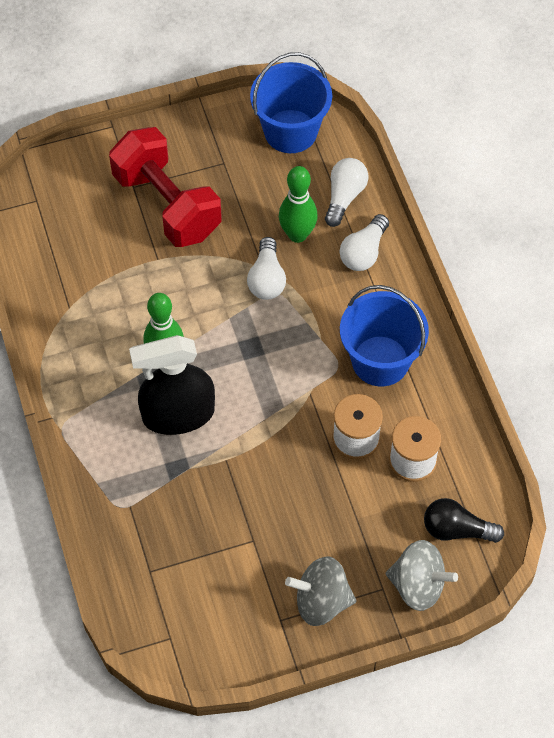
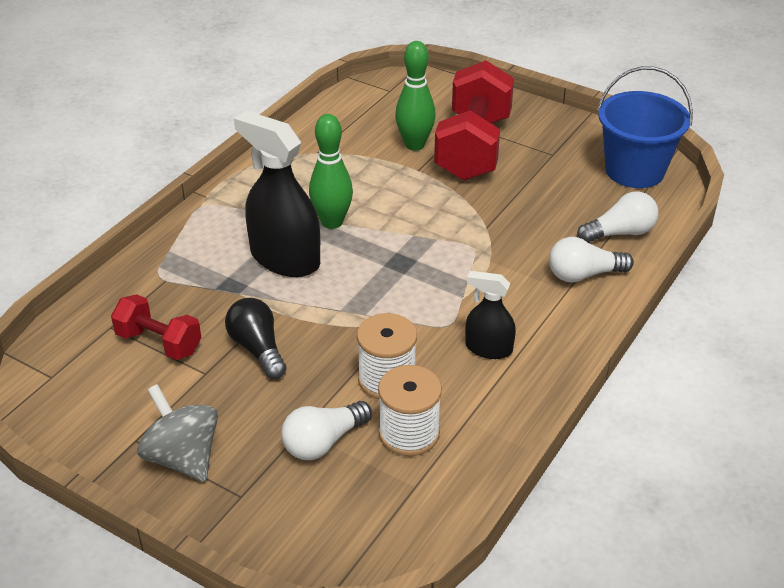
camera: 50 degrees right, 20 degrees down
white light bulb [247,237,286,300] -> white light bulb moved to [281,401,372,460]
green bowling pin [279,166,318,243] -> green bowling pin moved to [395,41,435,151]
blue bucket [340,285,429,386] -> black spray bottle [465,271,516,359]
grey spinning top [386,540,458,611] -> none
black light bulb [424,498,504,543] -> black light bulb moved to [225,298,287,379]
none -> red dumbbell [111,294,201,360]

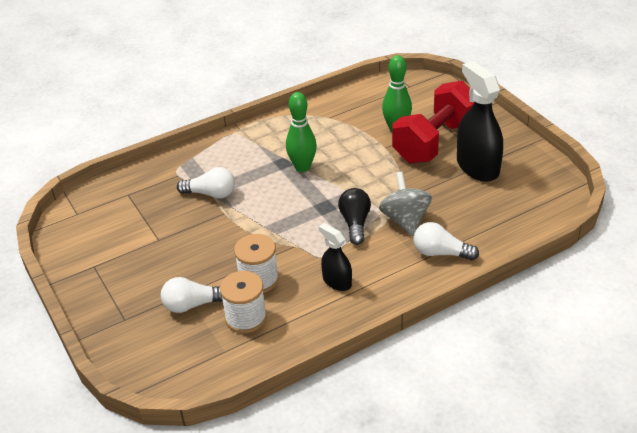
camera: 30 degrees right, 0 degrees up
red dumbbell [111,294,201,360] -> none
grey spinning top [137,384,218,482] -> grey spinning top moved to [379,172,432,236]
black light bulb [225,298,287,379] -> black light bulb moved to [338,188,371,245]
black spray bottle [234,111,320,277] -> black spray bottle moved to [457,61,503,181]
white light bulb [577,191,659,243] -> white light bulb moved to [177,167,235,199]
blue bucket [597,66,693,188] -> none

